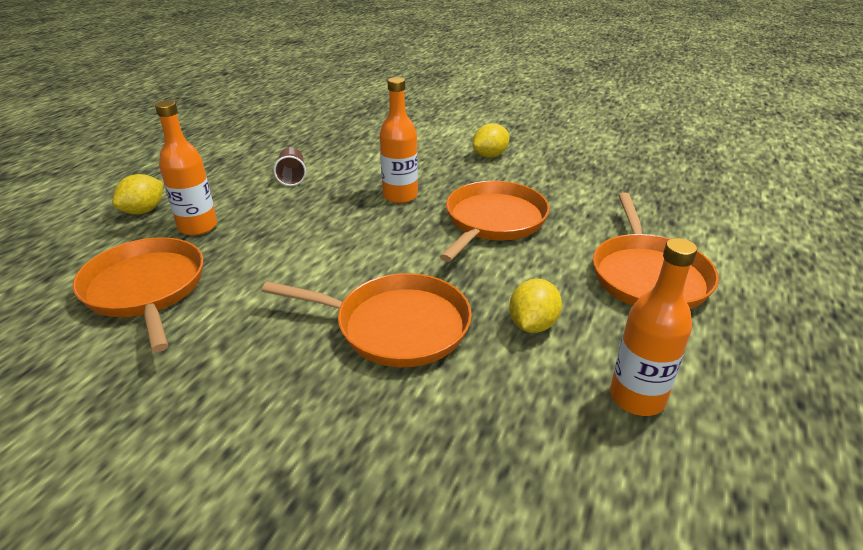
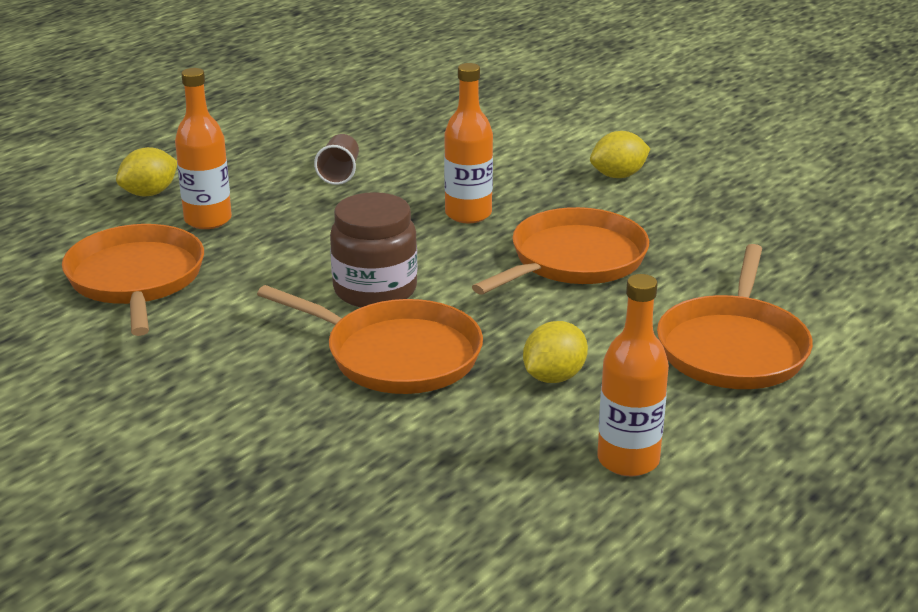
camera: 15 degrees right, 5 degrees down
none -> brown jar [330,192,417,307]

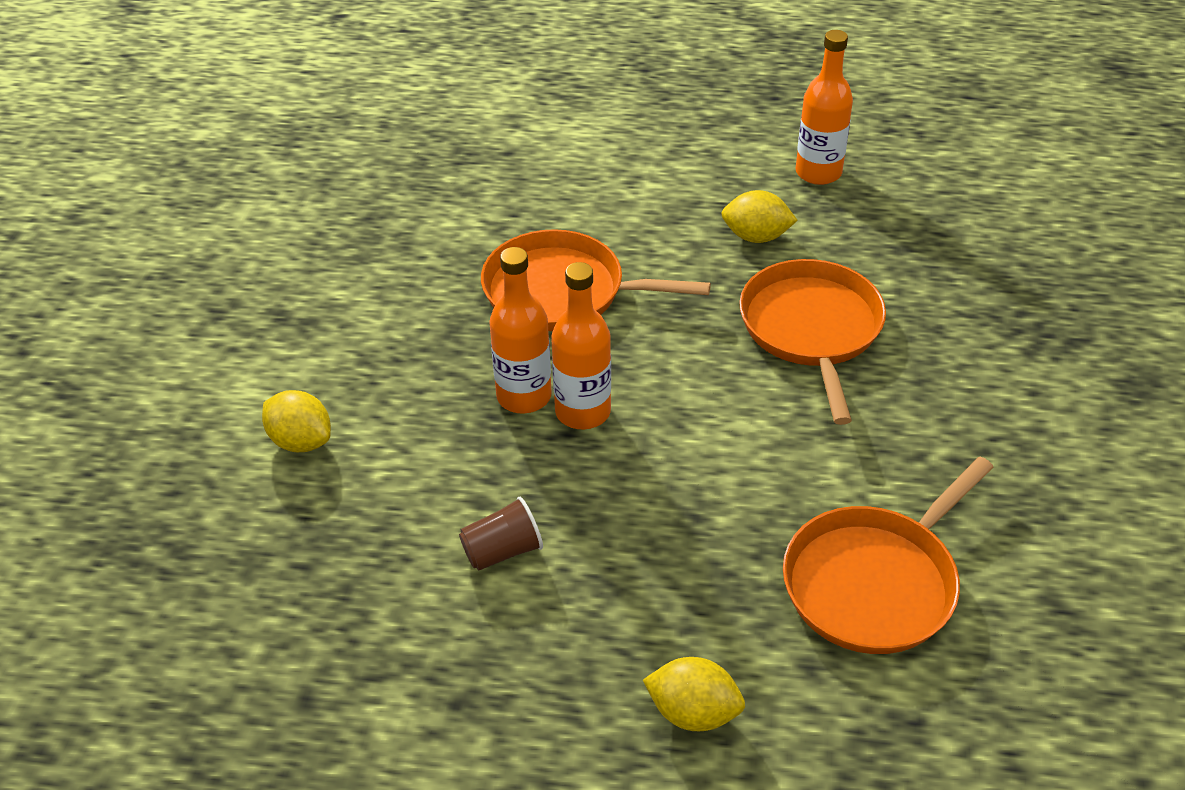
camera: 120 degrees left, 15 degrees up
orange bottle [175,68,232,229] -> orange bottle moved to [551,262,611,429]
brown jar [330,192,417,307] -> none
yellow lemon [590,131,651,178] -> yellow lemon moved to [262,390,331,452]
orange pan [657,244,813,389] -> none

